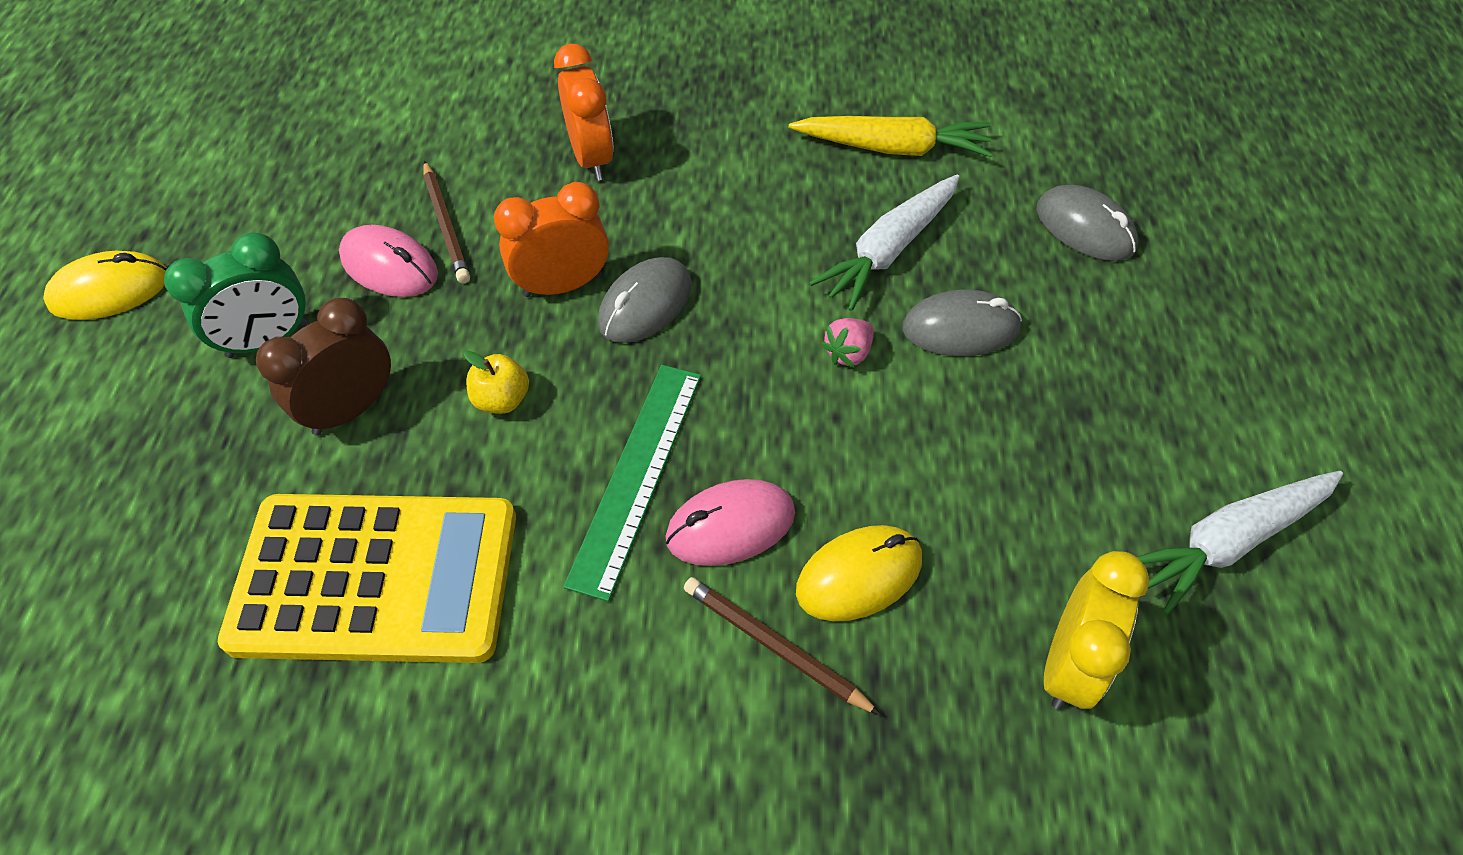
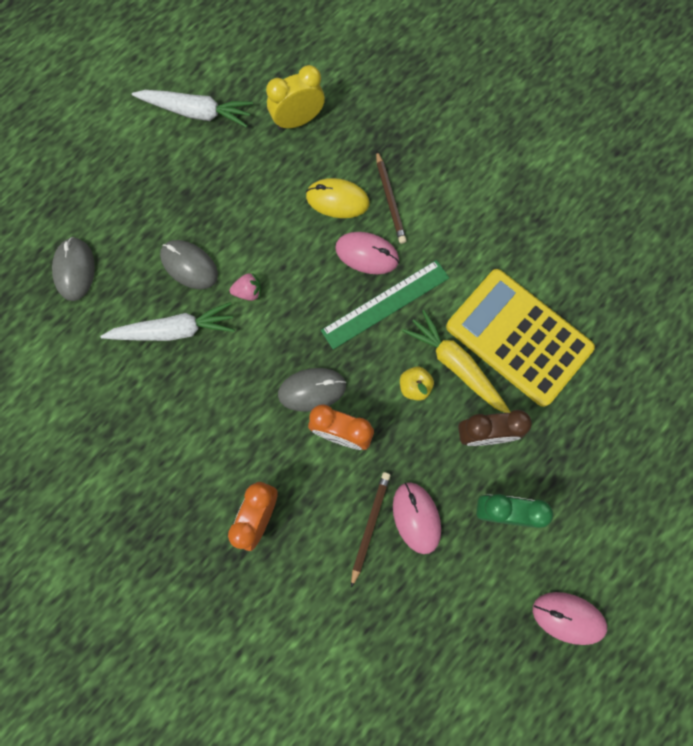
camera: 140 degrees left, 20 degrees up
yellow mouse [43,251,167,320] -> pink mouse [533,592,607,645]
yellow carrot [789,116,993,157] -> yellow carrot moved to [402,310,510,413]

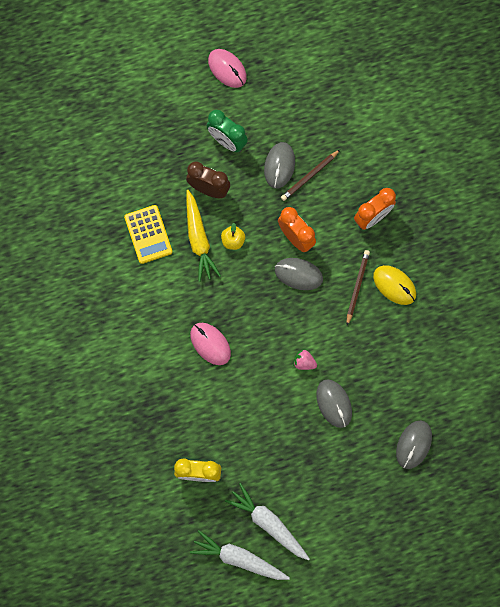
camera: 150 degrees left, 0 degrees up
white carrot [101,302,235,341] -> white carrot moved to [190,530,290,580]
yellow mouse [306,178,370,218] -> yellow mouse moved to [373,265,416,305]
green ruler [321,260,449,349] -> none
brown pencil [376,150,407,244] -> brown pencil moved to [347,250,370,325]
pink mouse [393,482,441,554] -> grey mouse [264,142,295,188]
yellow calculator [446,269,595,407] -> yellow calculator [124,205,173,264], size x0.58

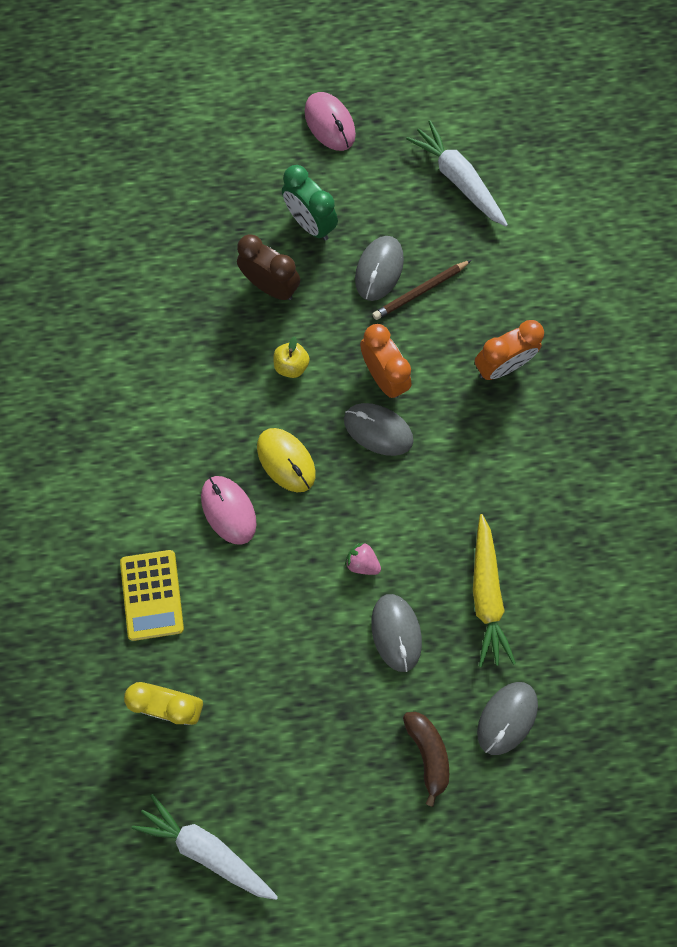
camera: 10 degrees right, 0 degrees up
yellow calculator [124,205,173,264] -> yellow calculator moved to [120,550,184,641]
yellow carrot [186,190,221,282] -> yellow carrot moved to [473,514,516,667]
white carrot [225,483,310,560] -> white carrot moved to [406,120,508,226]
brown pencil [347,250,370,325] -> none
yellow mouse [373,265,416,305] -> yellow mouse moved to [257,428,316,492]
none -> brown banana [403,712,449,807]

